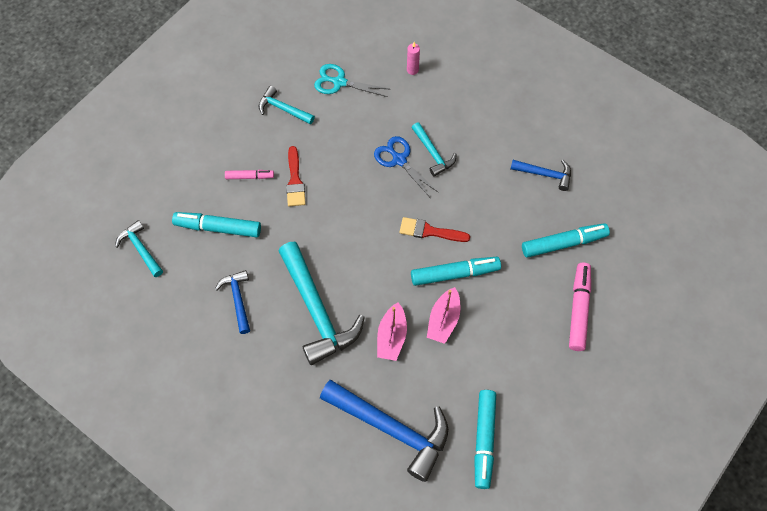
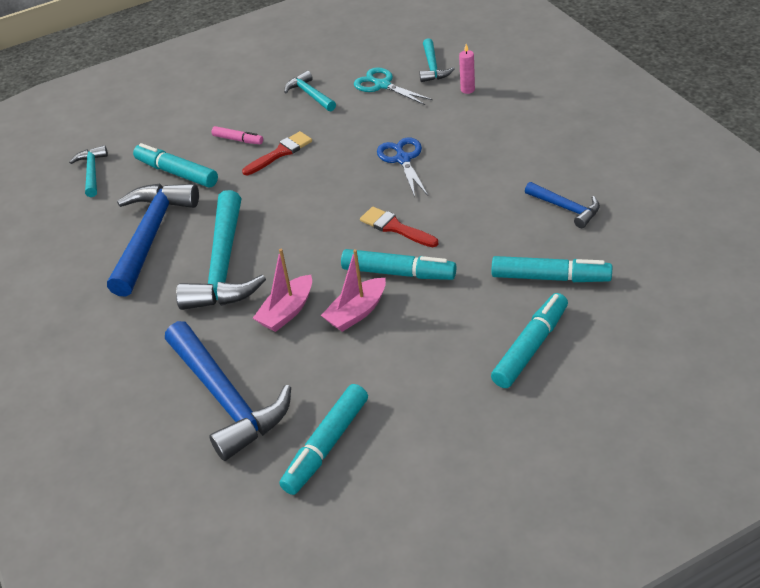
camera: 30 degrees right, 20 degrees down
blue hammer [215,270,250,334] -> blue hammer [107,183,199,297], size x1.95
red brush [286,146,306,206] -> red brush turned 150 degrees counterclockwise [242,131,312,175]
turquoise hammer [412,122,457,177] -> turquoise hammer moved to [419,38,455,82]
pink marker [569,263,591,351] -> turquoise marker [491,293,568,388]

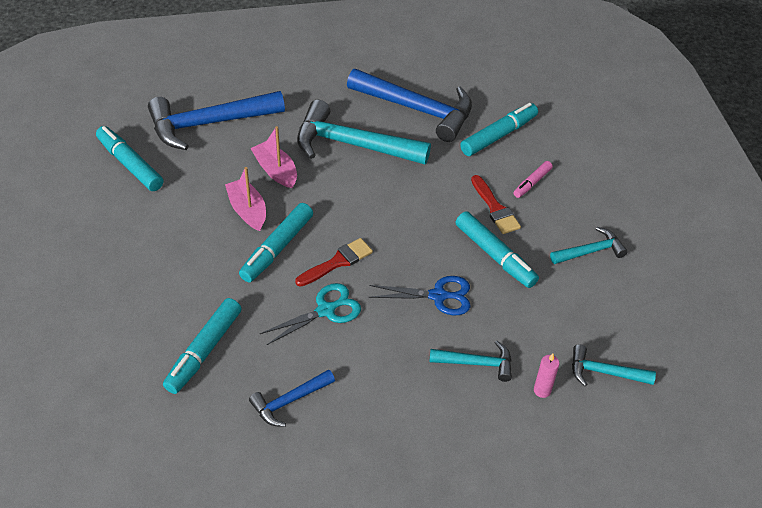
camera: 100 degrees right, 5 degrees up
turquoise hammer [69,145,108,197] -> turquoise hammer moved to [429,340,512,382]
turquoise scissors [354,67,433,105] -> turquoise scissors moved to [260,283,361,345]
turquoise marker [491,293,568,388] -> turquoise marker moved to [456,211,539,288]

